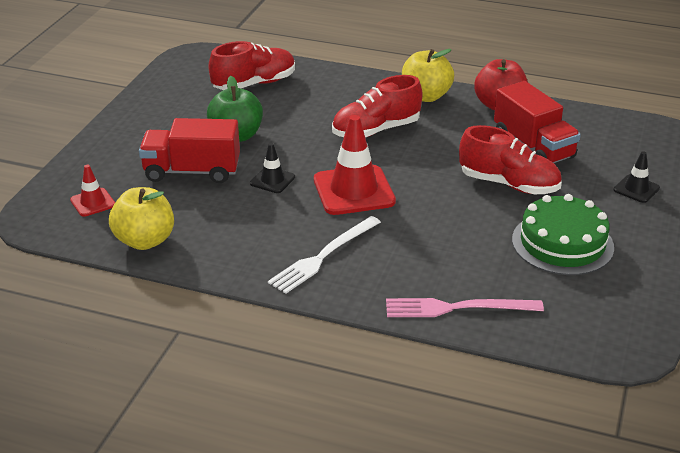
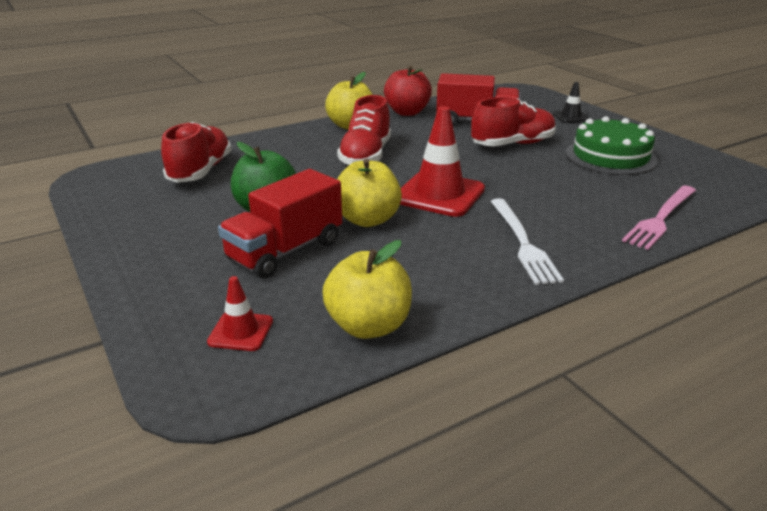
camera: 50 degrees left, 5 degrees down
black traffic cone [250,143,295,193] -> yellow apple [337,159,402,227]

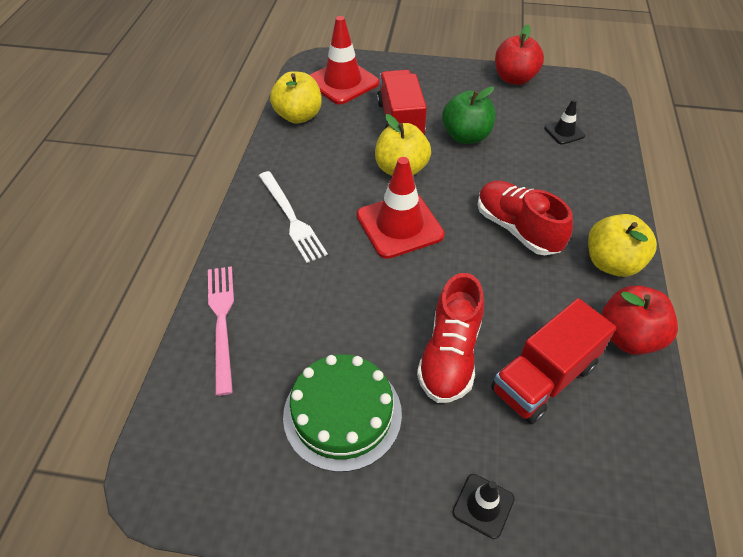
camera: 130 degrees right, 20 degrees up
red shoe [161,122,232,183] -> black traffic cone [544,99,585,145]
red traffic cone [207,276,273,351] -> red traffic cone [310,16,379,104], size x1.96
white fork [490,198,564,285] -> white fork turned 150 degrees counterclockwise [259,171,328,263]
none -> red apple [495,25,544,85]

